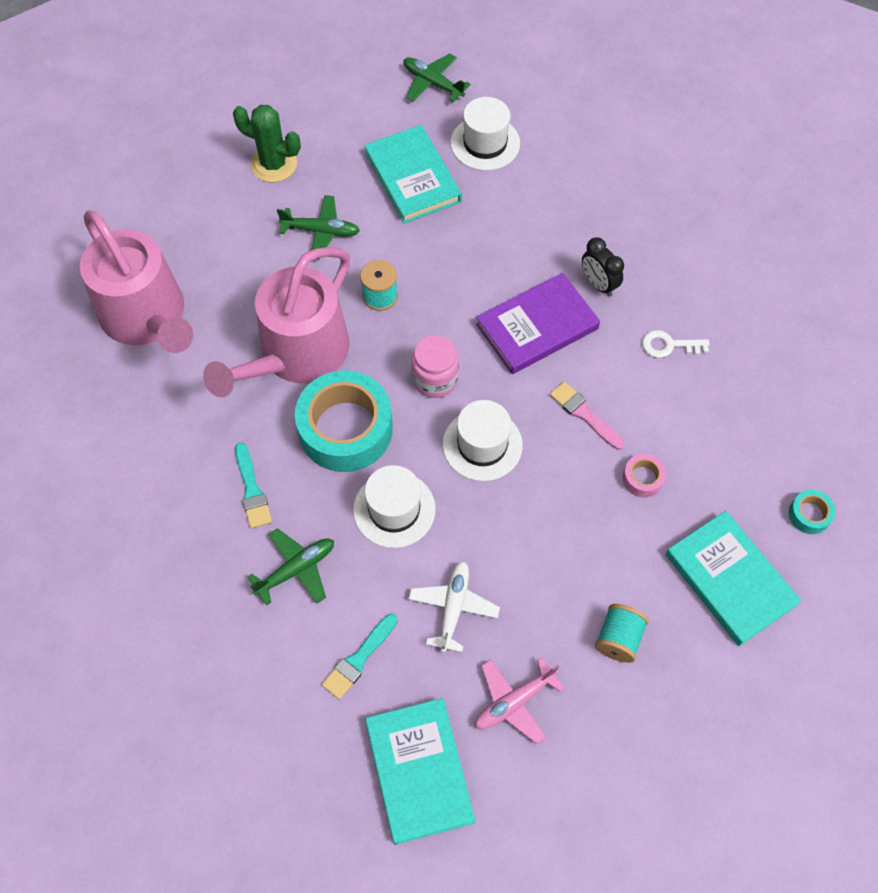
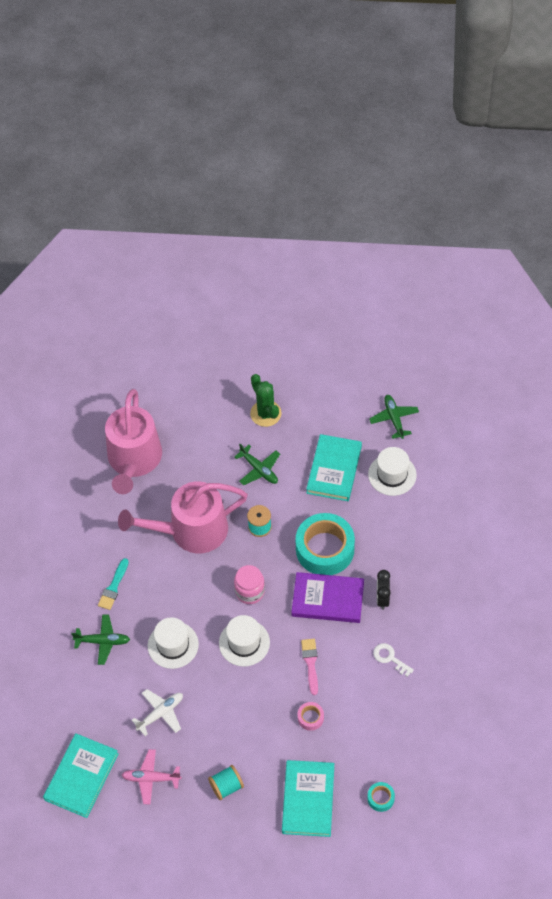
camera: 40 degrees right, 5 degrees down
turquoise tape [295,371,393,472] -> turquoise tape moved to [296,513,355,575]
turquoise brush [322,614,397,699] -> none

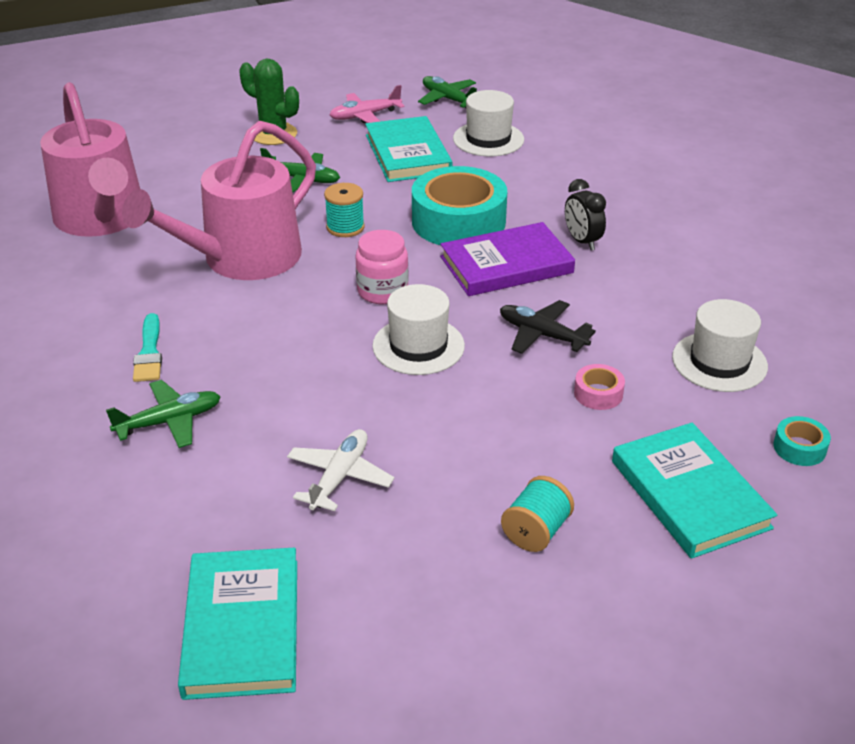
camera: 30 degrees left, 20 degrees down
pink plane [122,749,181,805] -> pink plane moved to [330,85,405,123]
white hat [148,617,199,669] -> white hat moved to [672,299,768,392]
pink brush [301,639,318,695] -> black plane [500,300,596,354]
white key [373,643,414,677] -> none

